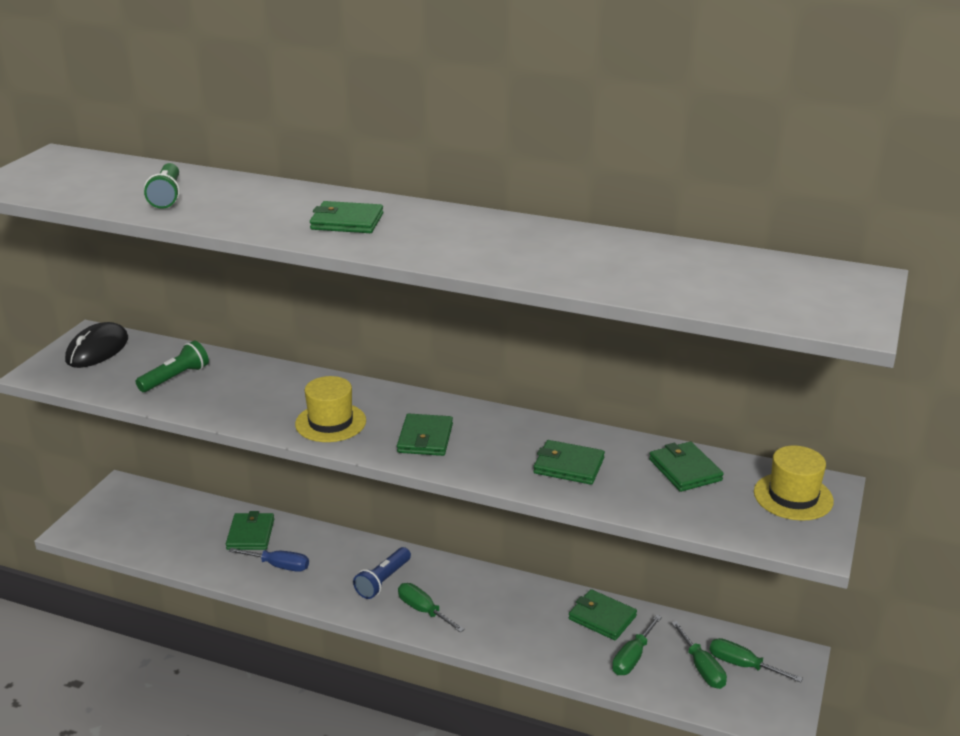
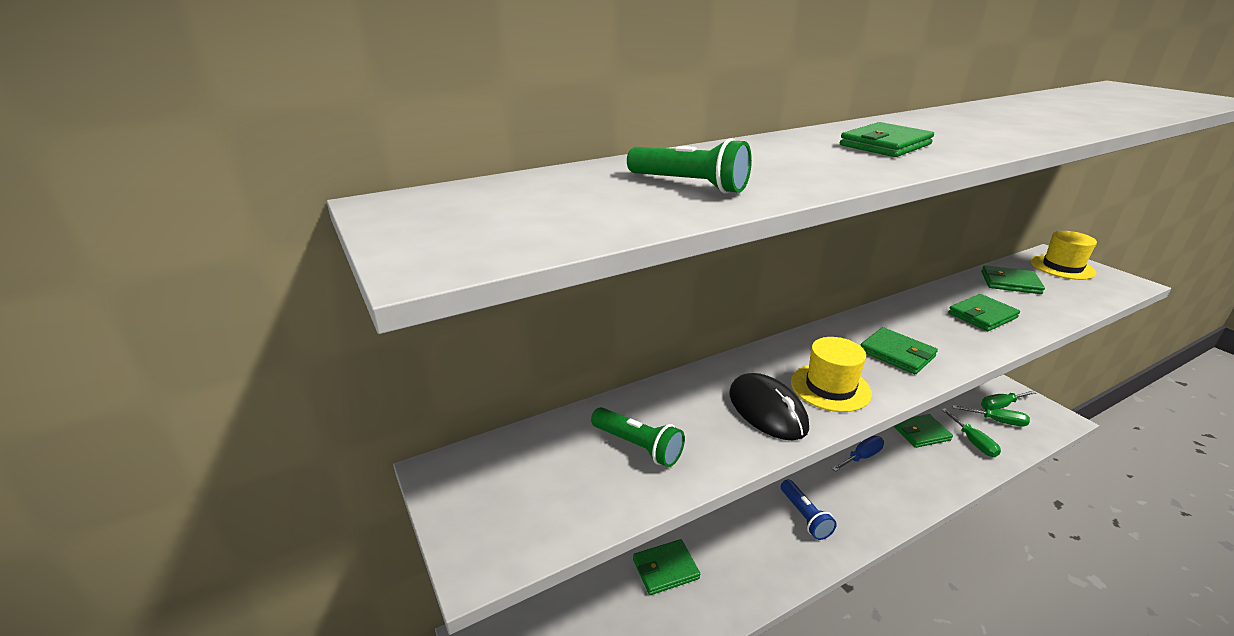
camera: 50 degrees left, 0 degrees up
black mouse [65,322,128,368] -> black mouse moved to [729,373,809,441]
green flashlight [136,341,209,392] -> green flashlight turned 135 degrees clockwise [591,407,685,467]
green wallet [226,511,274,550] -> green wallet turned 60 degrees counterclockwise [633,539,700,595]
blue screwdriver [229,548,309,572] -> blue screwdriver moved to [832,436,884,472]
green screwdriver [398,583,465,633] -> none

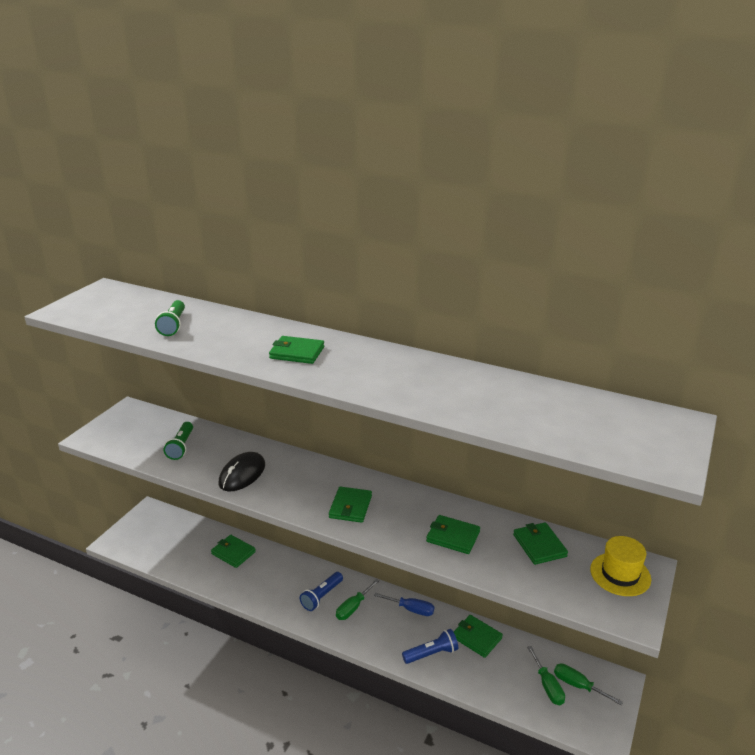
camera: 55 degrees right, 0 degrees up
yellow hat [791,337,872,412] -> none
green screwdriver [941,408,1001,457] -> green screwdriver moved to [336,579,379,620]
none -> blue flashlight [402,629,458,664]

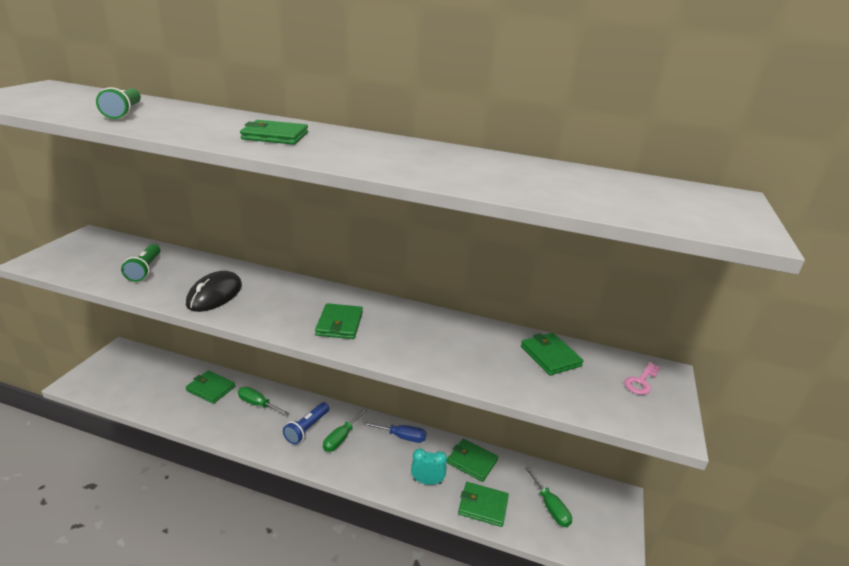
camera: 10 degrees left, 0 degrees up
blue flashlight [402,629,458,664] -> turquoise clock [411,449,447,485]
green wallet [426,515,480,554] -> green wallet moved to [458,482,509,527]
green screwdriver [554,663,623,705] -> green screwdriver moved to [238,387,289,416]
yellow hat [590,536,651,596] -> pink key [624,362,661,395]

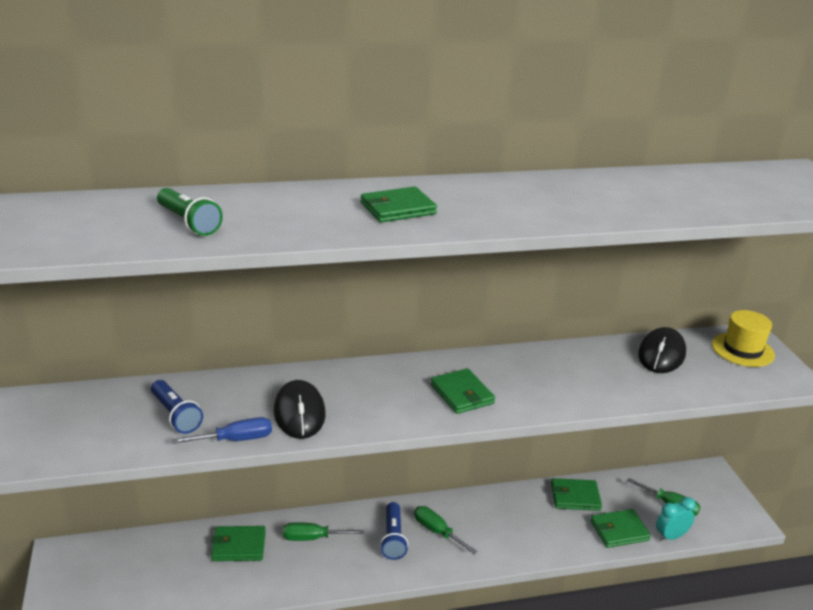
camera: 30 degrees left, 0 degrees up
green flashlight [121,244,160,282] -> blue flashlight [151,380,203,434]
green screwdriver [323,408,367,452] -> green screwdriver turned 135 degrees clockwise [414,506,477,554]
blue screwdriver [363,422,426,443] -> blue screwdriver moved to [172,417,272,444]
turquoise clock [411,449,447,485] -> turquoise clock moved to [656,497,696,541]
green wallet [521,333,583,375] -> black mouse [638,327,686,373]
pink key [624,362,661,395] -> yellow hat [712,310,775,367]

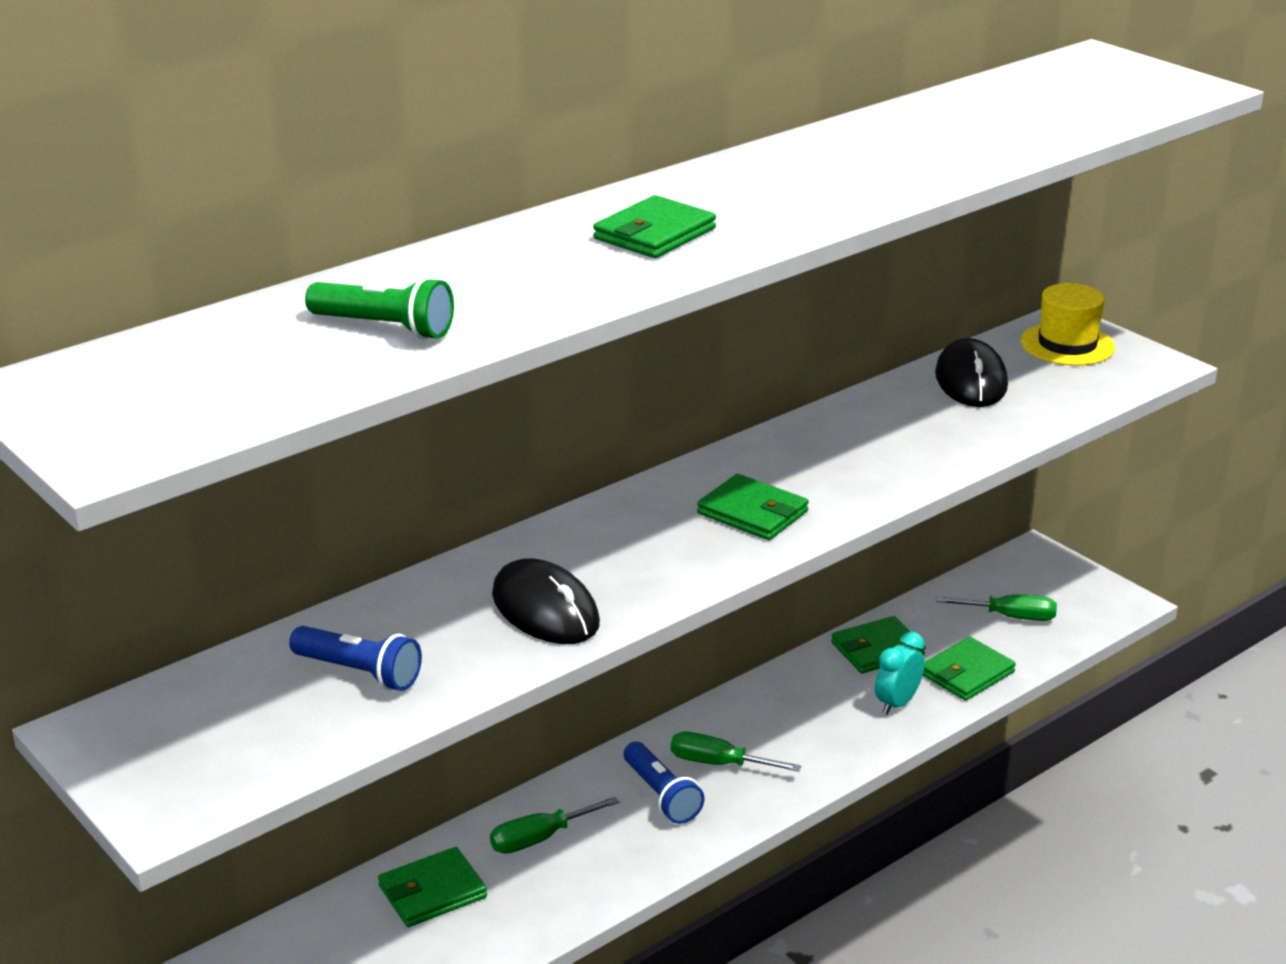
camera: 25 degrees left, 0 degrees up
blue screwdriver [172,417,272,444] -> none
turquoise clock [656,497,696,541] -> turquoise clock moved to [875,632,925,714]

